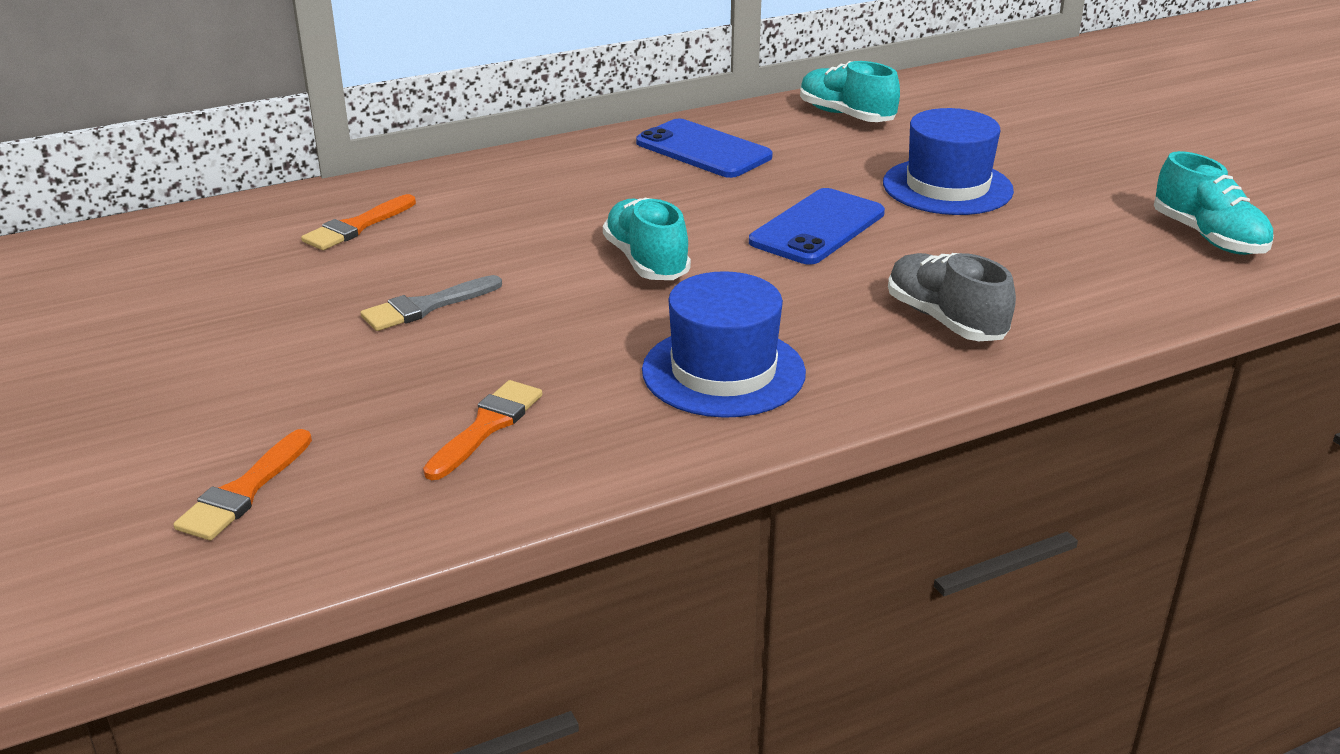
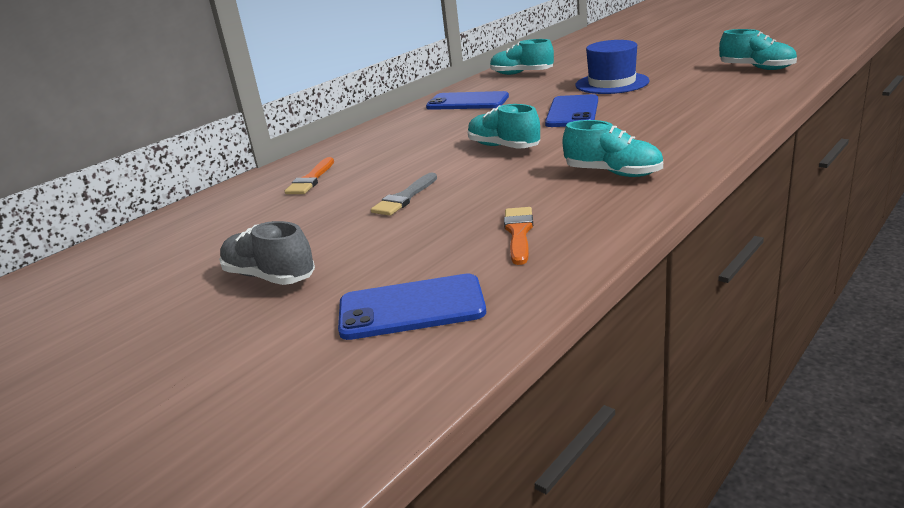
camera: 20 degrees left, 5 degrees down
orange brush [173,429,312,540] -> blue phone [338,273,486,340]
blue hat [642,271,806,418] -> turquoise shoe [563,120,663,177]
grey shoe [888,253,1016,341] -> grey shoe moved to [219,221,315,285]

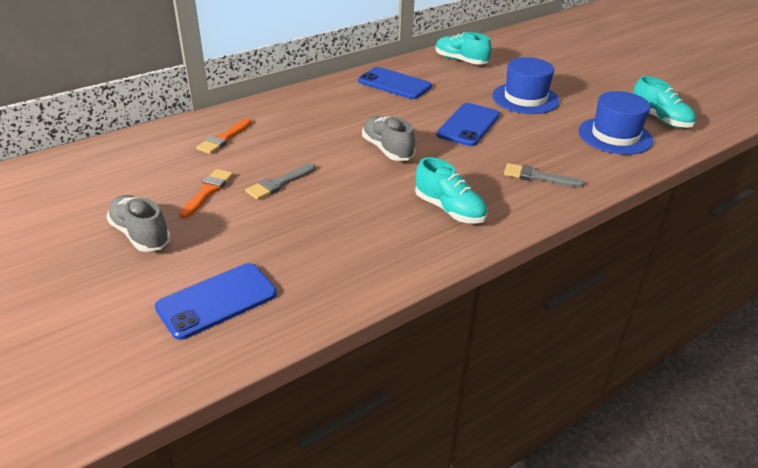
camera: 10 degrees right, 10 degrees up
blue phone [338,273,486,340] -> blue phone turned 45 degrees counterclockwise [155,263,277,340]
turquoise shoe [468,104,540,149] -> grey shoe [362,116,415,161]
orange brush [504,207,533,265] -> orange brush moved to [179,169,233,218]
none -> grey brush [504,163,584,187]
none -> blue hat [579,91,653,155]

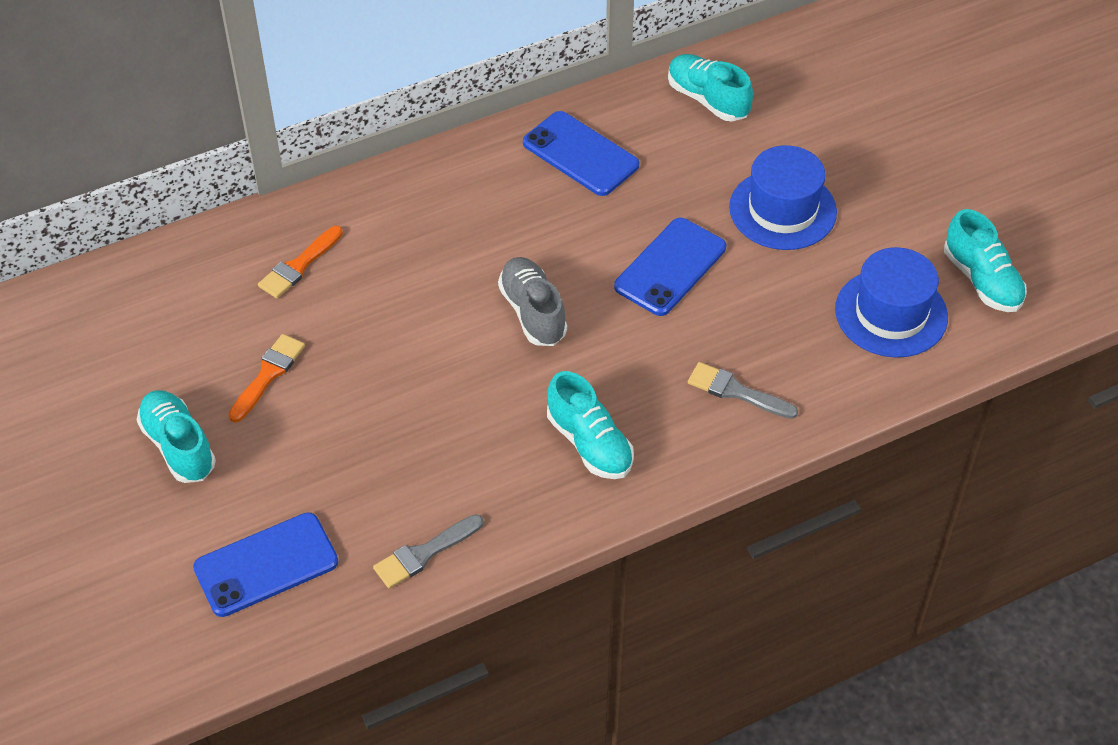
camera: 10 degrees right, 15 degrees up
grey shoe [106,195,171,252] -> turquoise shoe [137,390,216,483]
grey brush [245,163,316,200] -> grey brush moved to [373,514,483,589]

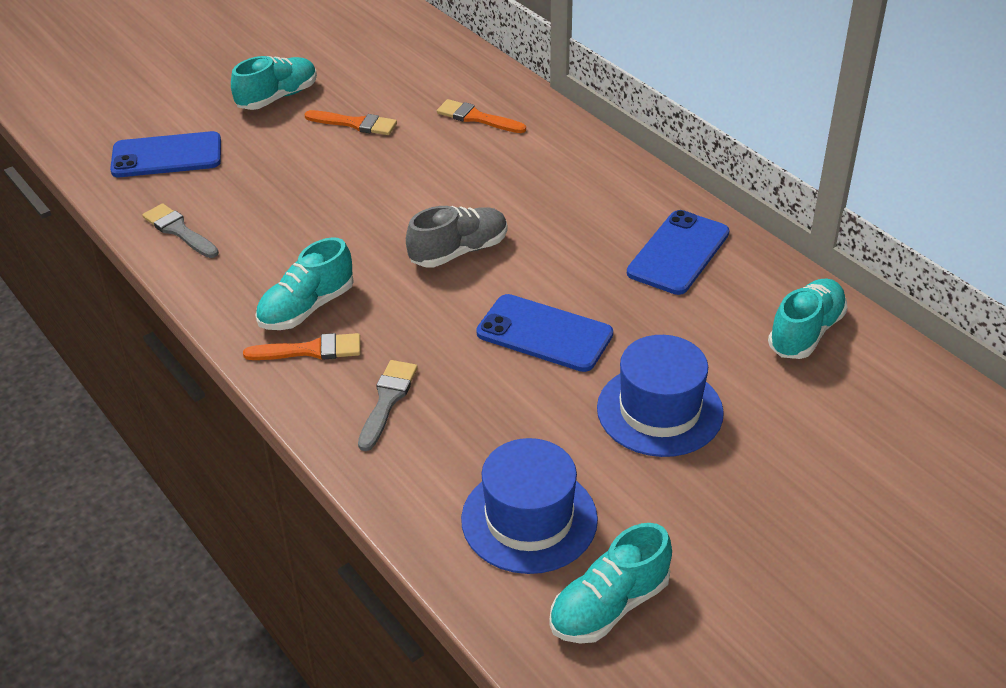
camera: 80 degrees right, 10 degrees down
blue phone [193,512,338,617] -> blue phone turned 60 degrees counterclockwise [110,131,221,177]
none -> orange brush [243,333,360,360]

